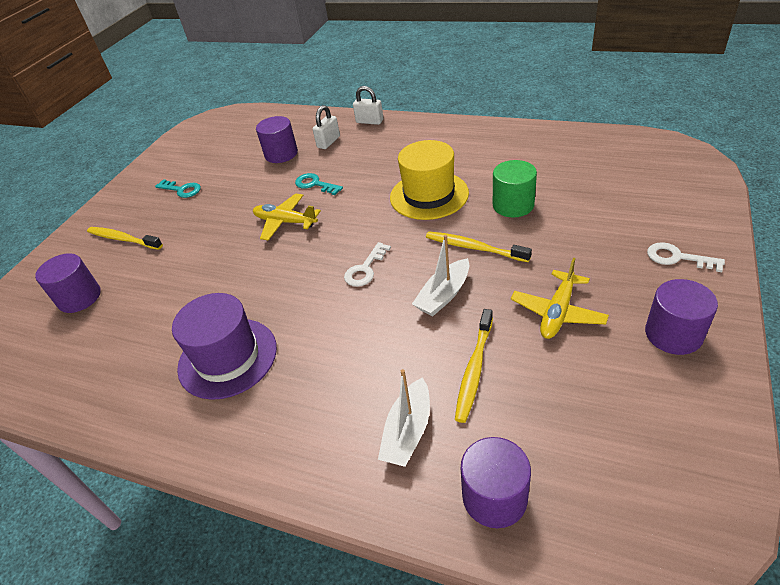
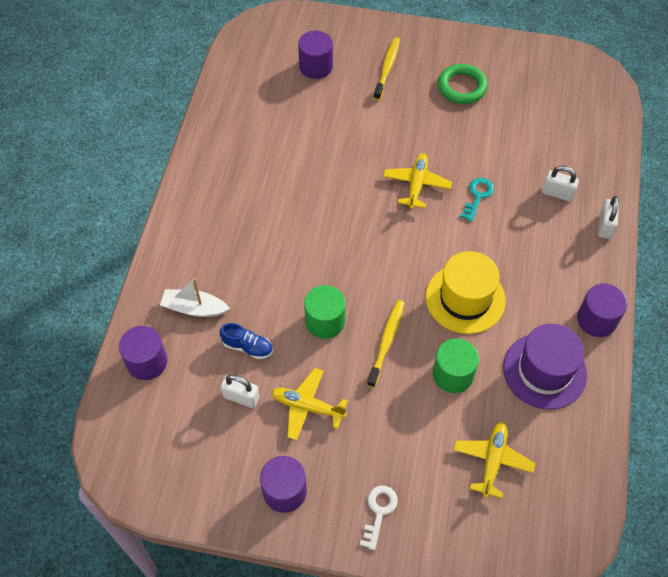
camera: 75 degrees right, 15 degrees up
turquoise key [155,179,201,198] -> green ring [438,64,488,104]
purple hat [172,293,277,400] -> purple hat moved to [503,323,587,410]
purple cylinder [256,116,298,163] -> purple cylinder moved to [577,284,627,337]
white key [344,242,391,287] -> none
white boat [412,235,469,316] -> green cylinder [304,285,346,339]
yellow toothbrush [455,309,493,423] -> blue shoe [220,323,273,360]
none -> white padlock [221,374,260,408]
none -> yellow plane [453,422,536,498]

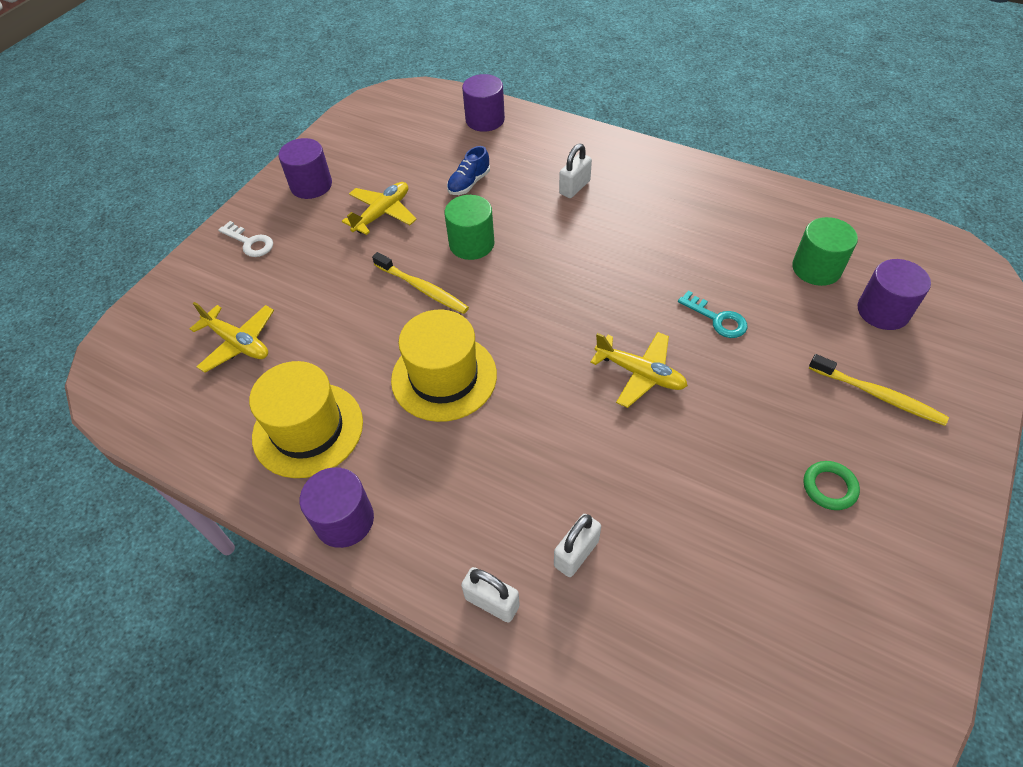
camera: 110 degrees right, 5 degrees down
white boat [160,278,230,317] -> none
white padlock [221,374,260,408] -> white padlock moved to [559,143,592,198]
green cylinder [433,338,479,393] -> green cylinder moved to [792,217,858,286]
green ring [438,64,488,104] -> green ring [804,461,860,510], size x0.62
turquoise key [460,178,494,221] -> turquoise key moved to [678,291,747,338]
purple hat [503,323,587,410] -> yellow hat [249,361,363,478]

